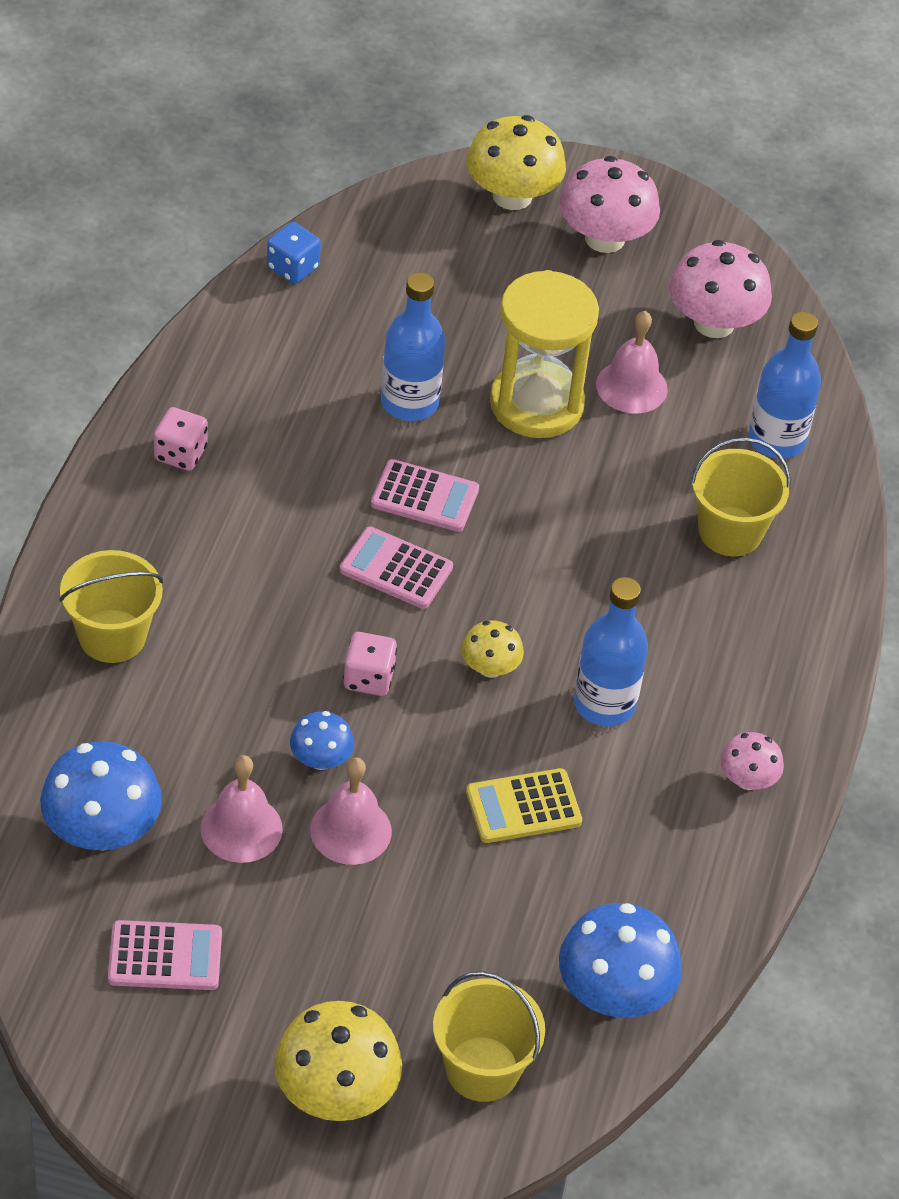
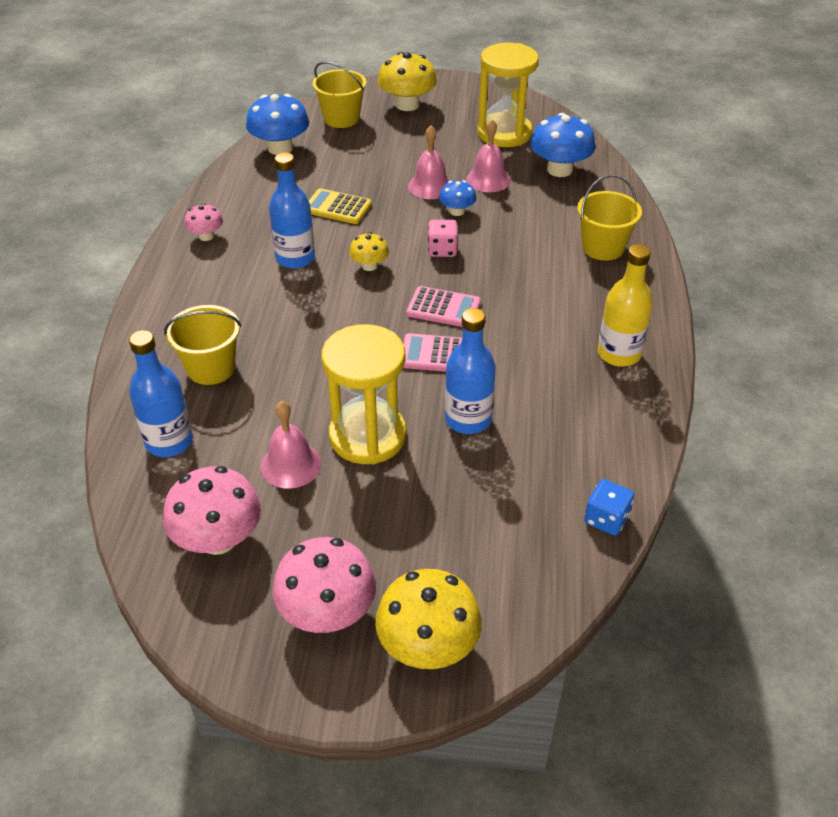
camera: 175 degrees right, 5 degrees down
pink calculator [108,920,222,990] -> yellow hourglass [477,43,539,147]
pink dice [154,407,208,471] -> yellow bottle [598,244,653,367]
yellow calculator [466,768,582,843] -> yellow calculator turned 135 degrees counterclockwise [309,188,372,224]

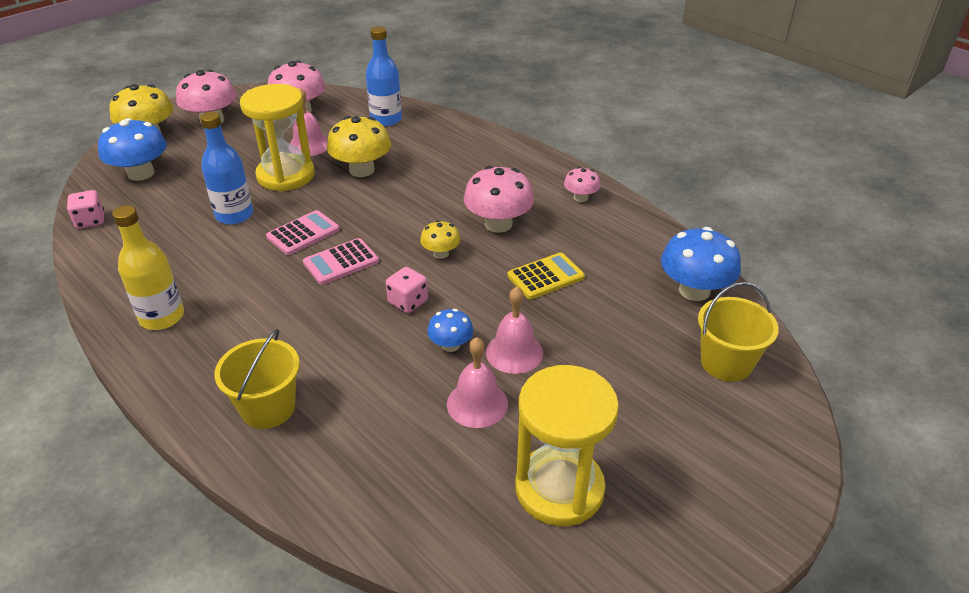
camera: 130 degrees right, 5 degrees down
yellow bucket [164,305,241,385] -> none
blue bottle [269,152,315,269] -> pink mushroom [464,166,534,233]
yellow mushroom [378,52,437,111] -> yellow mushroom moved to [327,116,391,177]
blue mushroom [530,113,595,177] -> blue mushroom moved to [98,118,167,181]
blue dice [584,479,634,536] -> pink dice [67,190,104,229]

